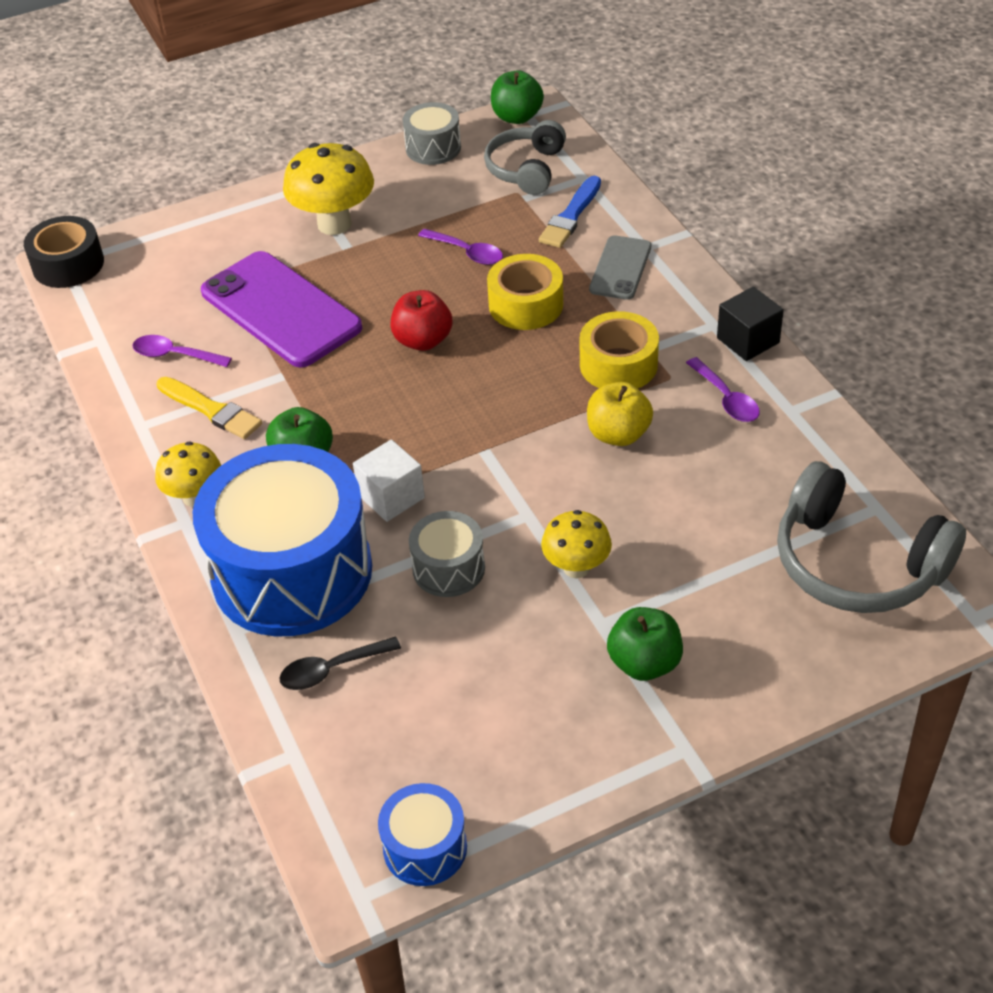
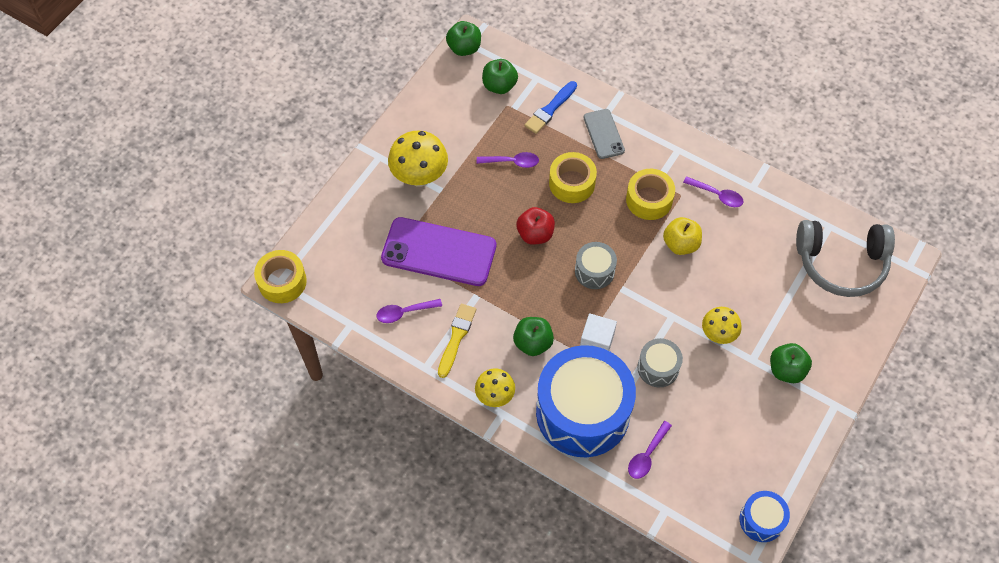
camera: 35 degrees left, 15 degrees up
black tape [24,216,104,288] -> yellow tape [254,250,307,303]
yellow brush [156,377,262,439] -> yellow brush turned 75 degrees counterclockwise [438,304,476,378]
black spoon [279,637,401,690] -> purple spoon [628,421,672,479]
grey drum [403,102,461,165] -> grey drum moved to [575,242,617,289]
grey headphones [484,120,566,195] -> green apple [482,59,518,94]
blue brush [539,176,601,248] -> blue brush turned 45 degrees clockwise [525,81,577,134]
black cube [717,286,784,361] -> none

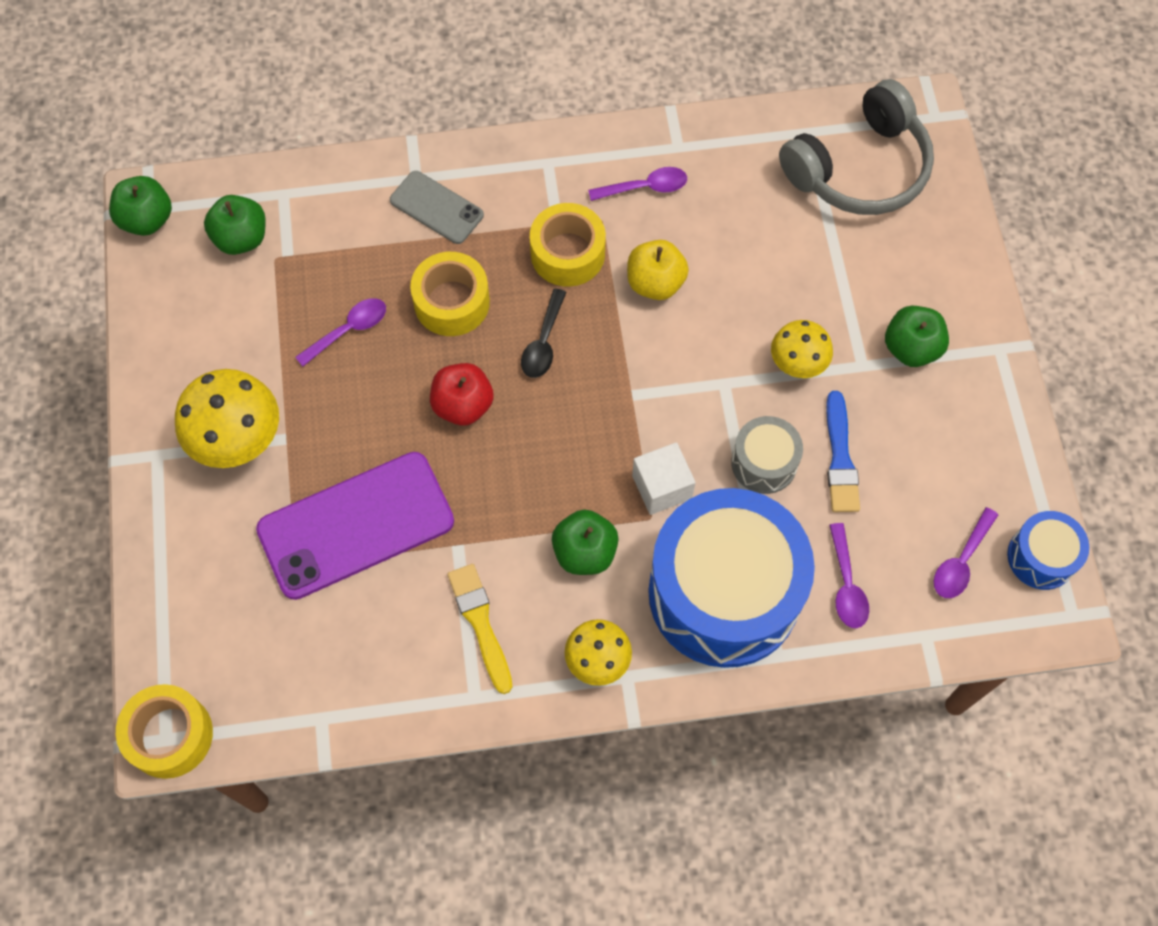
camera: 40 degrees left, 5 degrees up
purple spoon [377,299,442,323] -> purple spoon moved to [933,507,998,598]
blue brush [525,81,577,134] -> blue brush moved to [826,391,860,512]
grey drum [575,242,617,289] -> none
none -> black spoon [521,289,566,378]

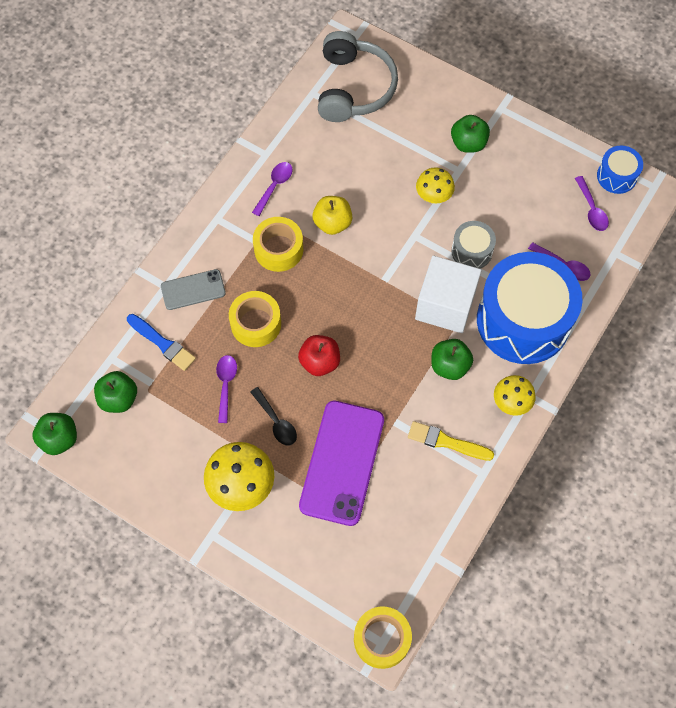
camera: 50 degrees left, 0 degrees up
black spoon [521,289,566,378] -> black spoon moved to [250,387,297,445]
white cube [632,442,696,515] -> white cube [415,256,481,333], size x1.70
blue brush [826,391,860,512] -> blue brush moved to [127,314,196,371]

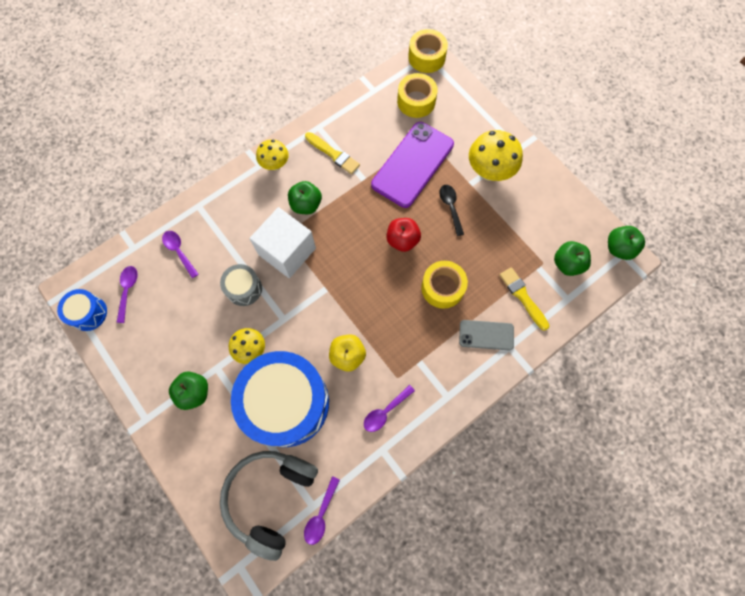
camera: 160 degrees left, 5 degrees up
blue brush [127,314,196,371] -> yellow brush [500,267,549,331]
purple spoon [216,355,237,423] -> purple spoon moved to [304,476,340,545]
yellow tape [253,217,303,272] -> yellow tape moved to [397,73,438,118]
blue drum [477,252,582,364] -> blue drum moved to [231,351,329,447]

